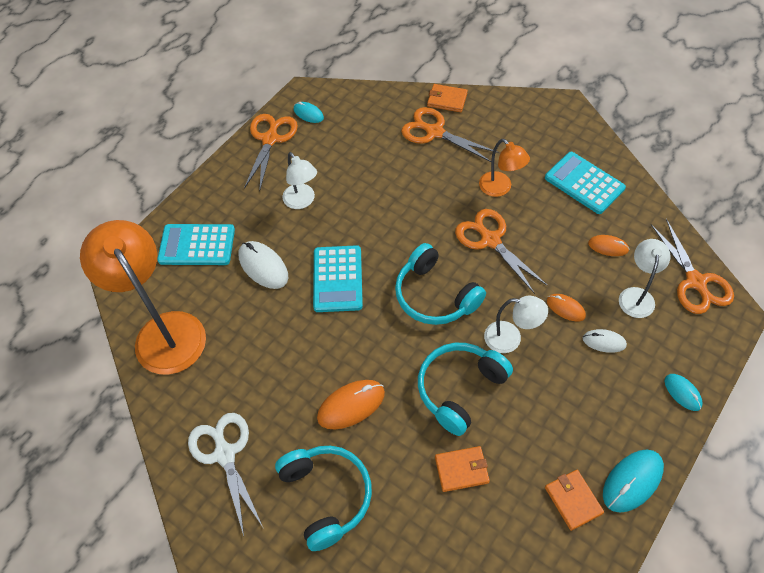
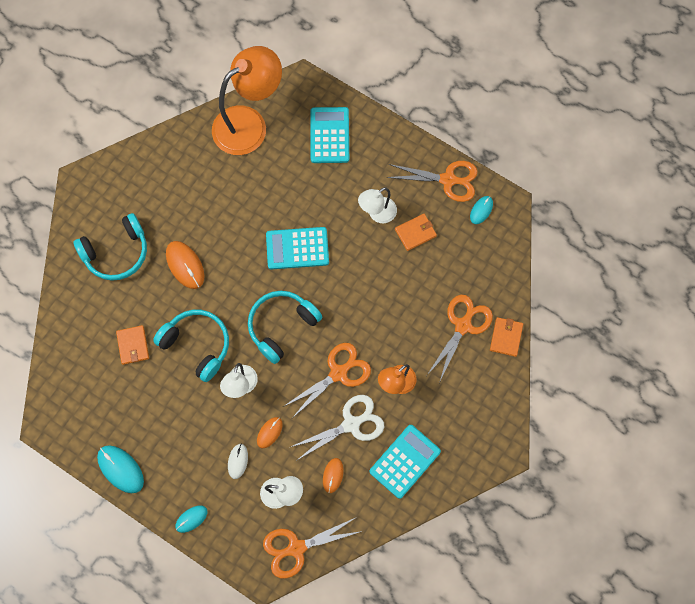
camera: 85 degrees right, 15 degrees up
white scissors [188,413,263,536] -> white scissors moved to [291,395,384,461]
white mouse [238,241,288,289] -> none
orange wallet [545,470,604,531] -> orange wallet moved to [395,214,437,251]

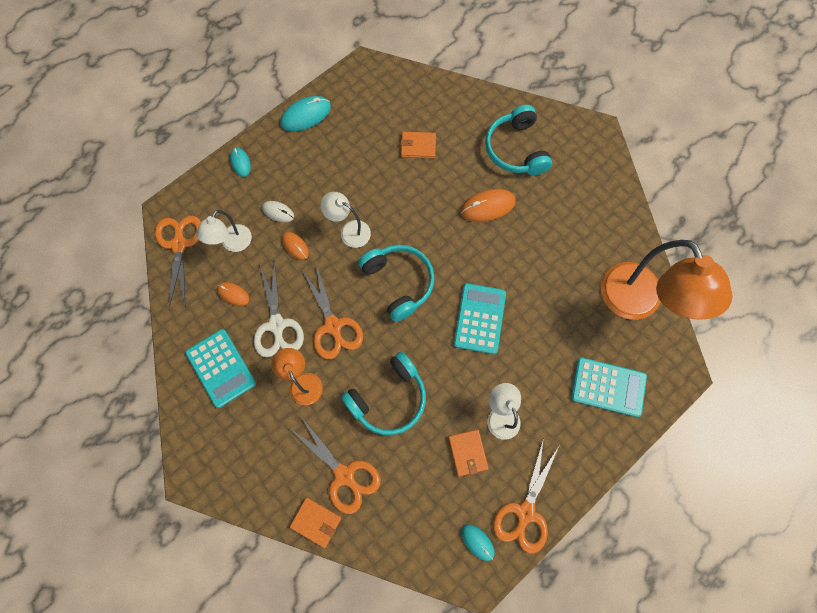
camera: 105 degrees right, 0 degrees up
turquoise headphones [153,310,229,382] -> turquoise headphones moved to [341,352,426,435]

